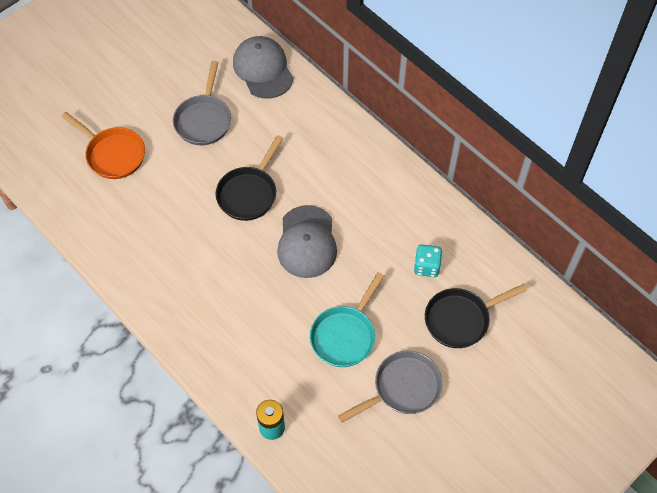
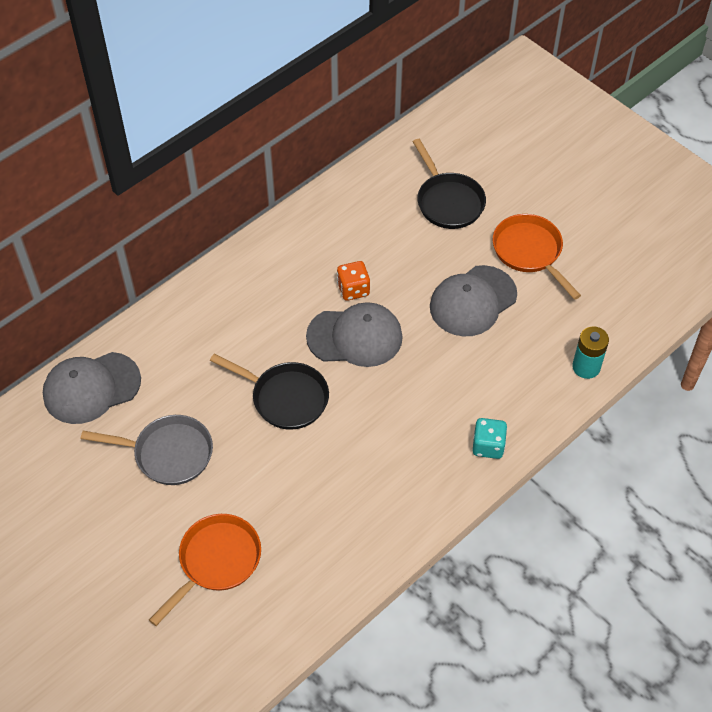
camera: 90 degrees left, 5 degrees down
turquoise pan [310,272,384,367] -> grey cap [430,265,517,337]
grey pan [338,351,442,423] -> orange pan [493,214,581,300]
turquoise dice [414,245,442,277] -> turquoise dice moved to [472,418,507,459]
none -> orange dice [337,261,370,301]

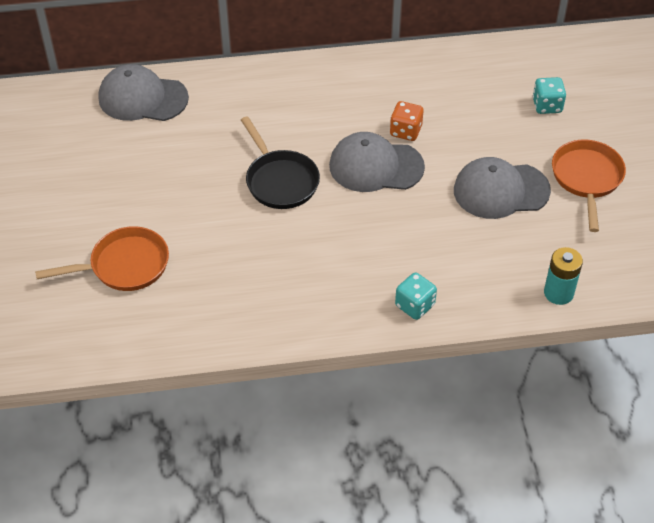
camera: 35 degrees right, 5 degrees down
grey pan [81,415,213,485] -> none
grey cap [306,302,403,367] -> grey cap turned 150 degrees clockwise [329,132,425,192]
black pan [413,139,486,229] -> turquoise dice [532,77,566,114]

